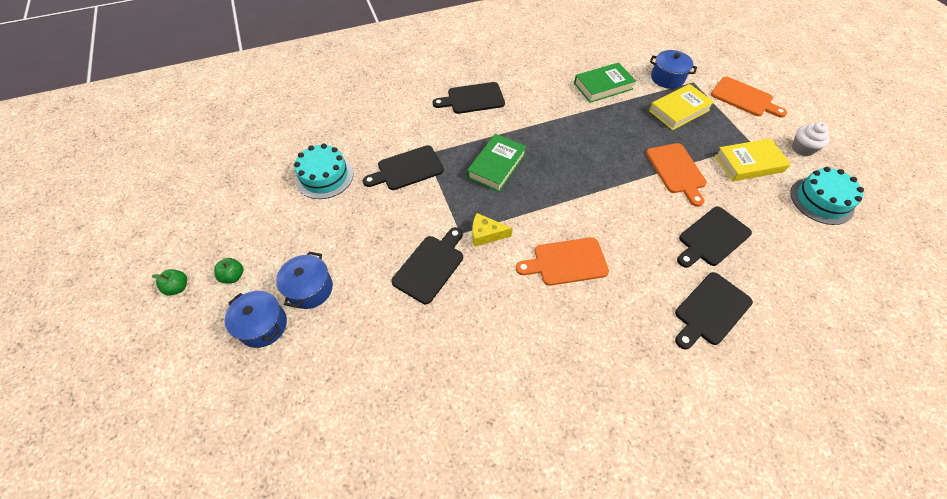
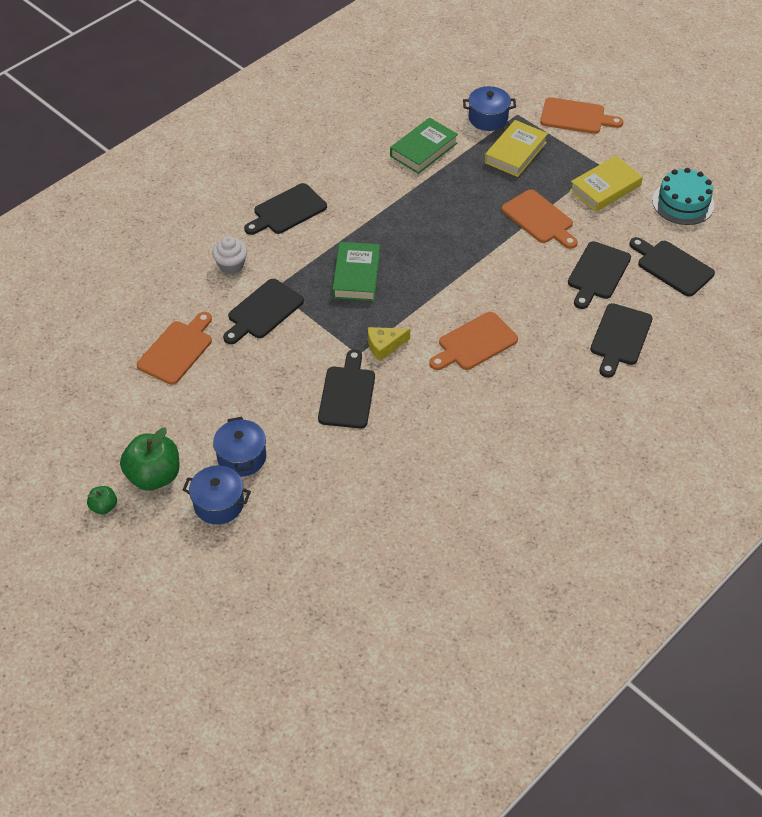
camera: 25 degrees left, 5 degrees down
green apple [214,258,244,283] -> green apple [120,428,180,491], size x2.02
turquoise cake [294,144,353,199] -> orange cutting board [137,312,212,385]
white cupcake [792,122,830,156] -> white cupcake moved to [212,236,247,274]
none -> black cutting board [629,237,715,297]

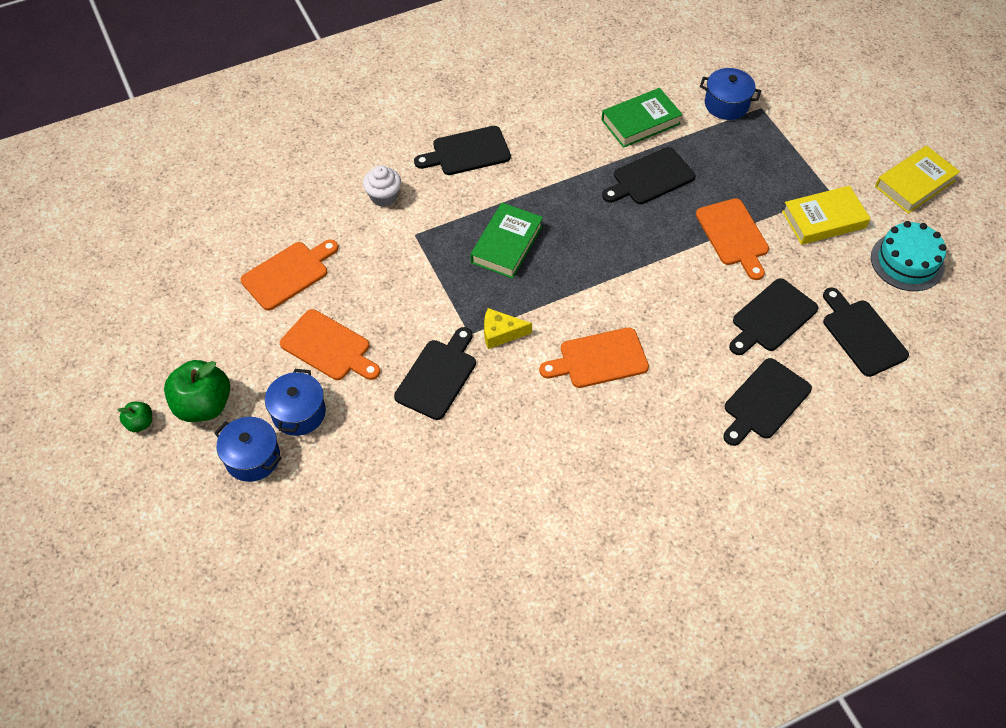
camera: 20 degrees right, 5 degrees up
black cutting board [223,279,304,344] -> black cutting board moved to [602,147,695,204]
yellow book [485,120,548,177] -> yellow book moved to [875,146,960,214]
orange cutting board [540,97,623,134] -> orange cutting board moved to [280,309,380,380]

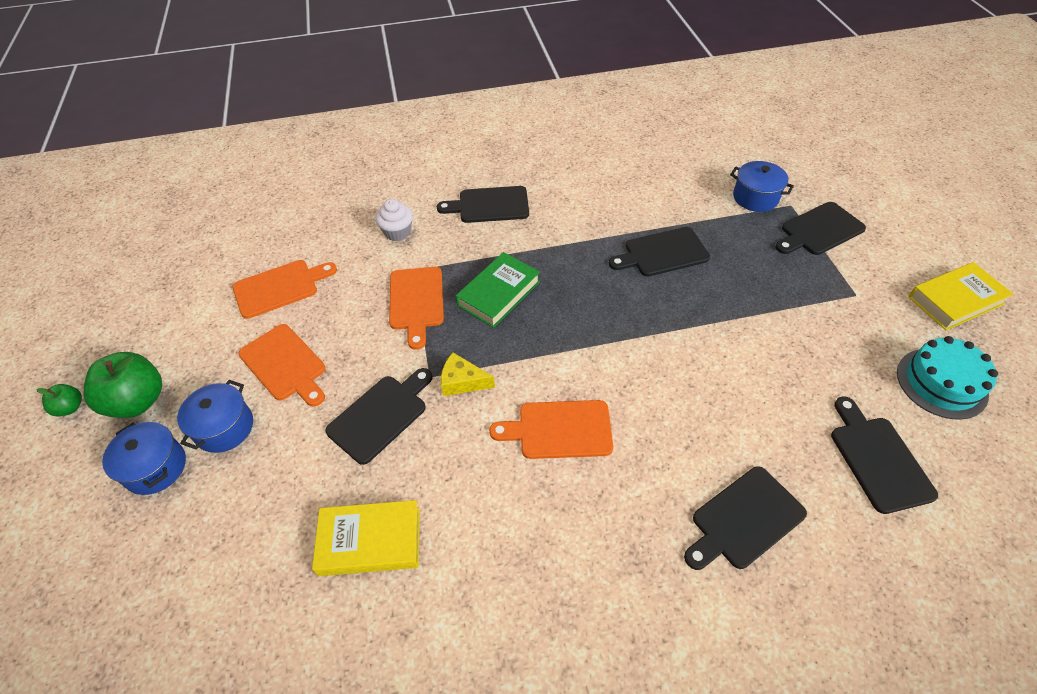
camera: 15 degrees right, 5 degrees down
green book [602,88,683,148] -> none
orange cutting board [696,198,769,280] -> orange cutting board moved to [389,267,444,350]
black cutting board [729,278,818,355] -> black cutting board moved to [775,202,866,255]
yellow book [782,186,870,245] -> yellow book moved to [312,500,420,576]

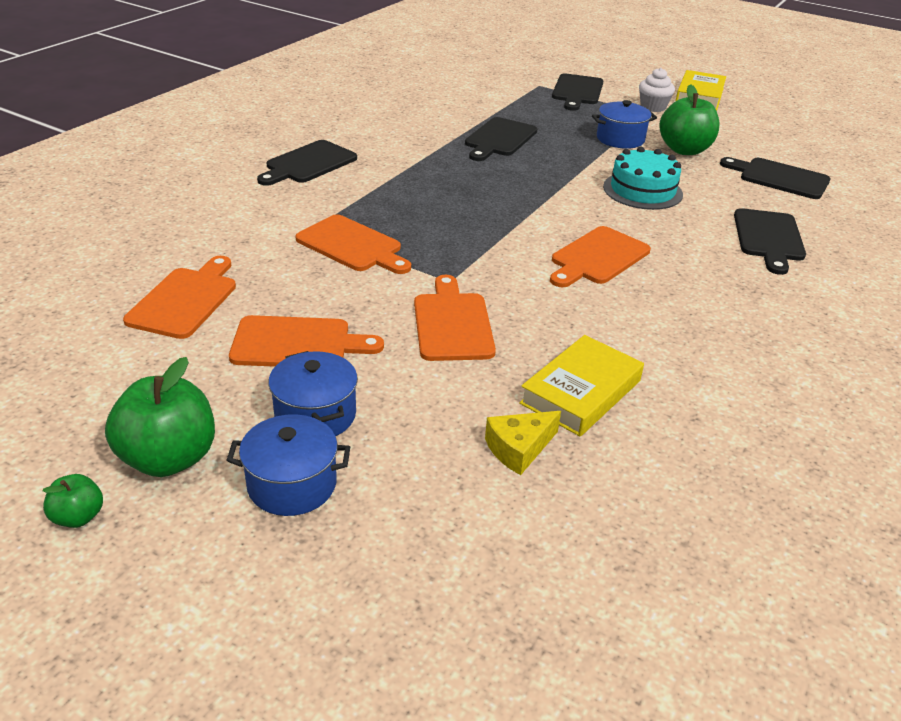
camera: 50 degrees left, 15 degrees down
black cutting board [325,368,433,465] -> orange cutting board [414,275,496,361]
white cupcake [375,199,413,241] -> white cupcake moved to [639,68,675,112]
yellow cheese [441,353,495,396] -> yellow cheese moved to [485,411,561,475]
green book [456,252,540,328] -> none
blue pot [730,161,794,212] -> blue pot moved to [592,100,657,149]
turquoise cake [897,336,998,420] -> turquoise cake moved to [603,147,683,210]
none -> green apple [659,84,719,155]

